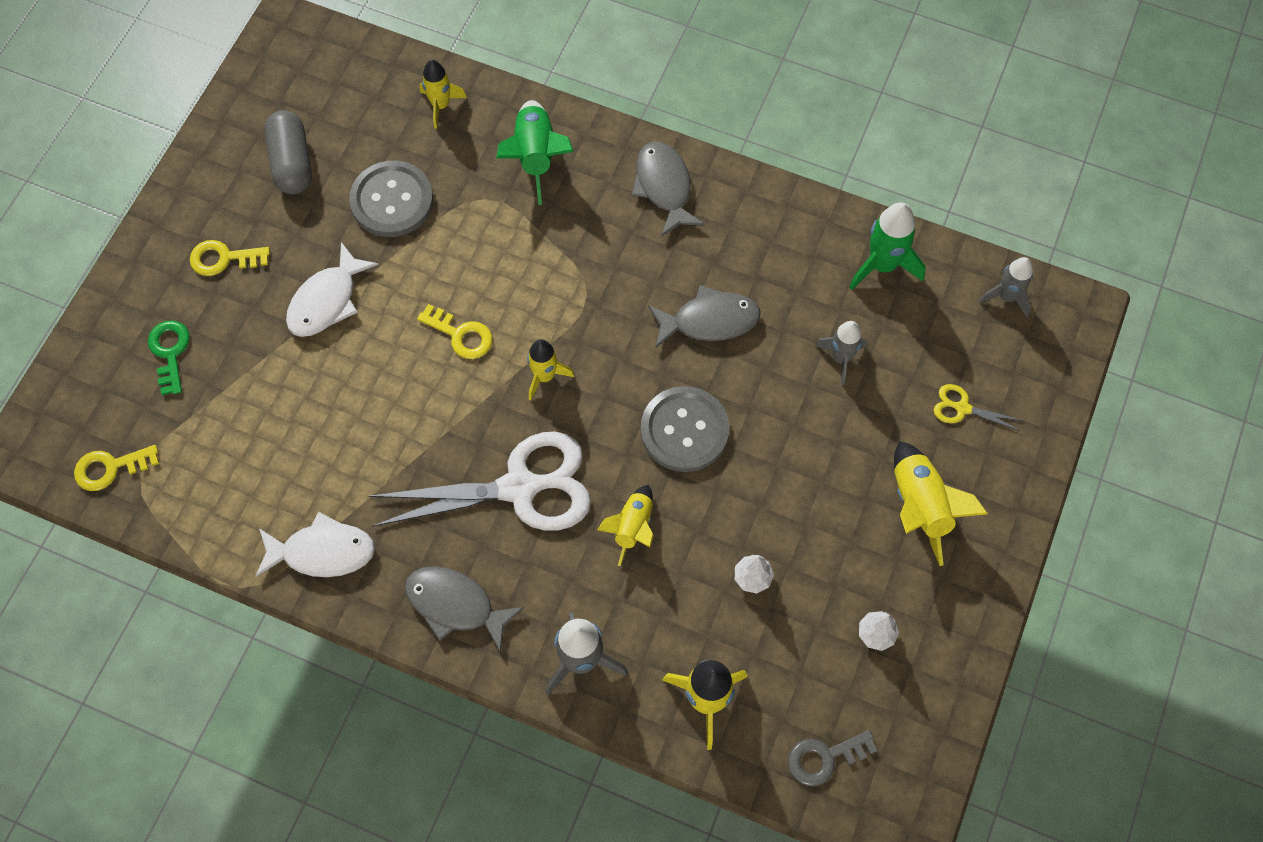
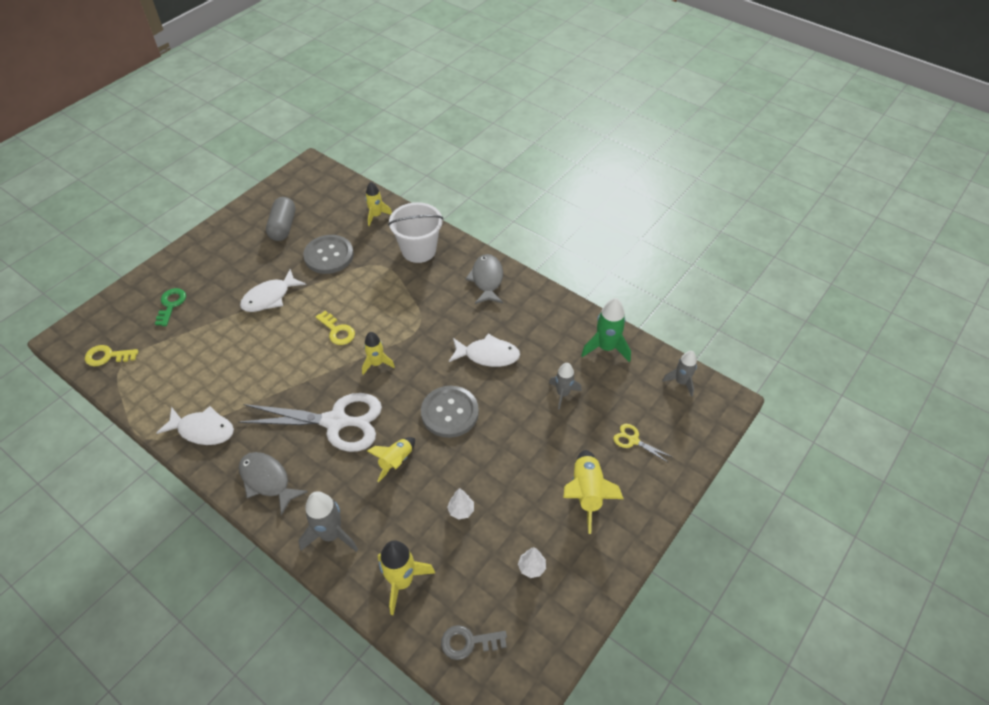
camera: 15 degrees right, 15 degrees down
yellow key [190,240,270,276] -> none
green rocket [496,100,574,205] -> white bucket [388,202,443,263]
grey fish [648,285,761,348] -> white fish [449,334,520,367]

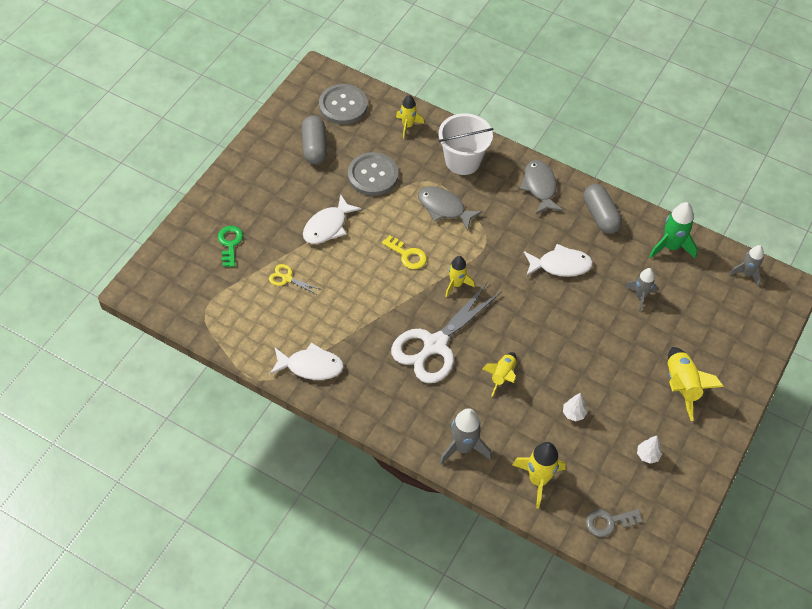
camera: 10 degrees left, 5 degrees up
yellow key [85,345,138,366] -> none
white scissors [238,393,382,452] -> white scissors turned 135 degrees clockwise [391,283,501,383]
grey fish [239,452,308,515] -> grey fish moved to [418,186,483,231]
grey button [421,386,479,438] -> grey button moved to [319,84,368,124]
yellow scissors [613,424,672,463] -> yellow scissors moved to [269,264,322,295]
none -> grey capsule [583,184,622,234]

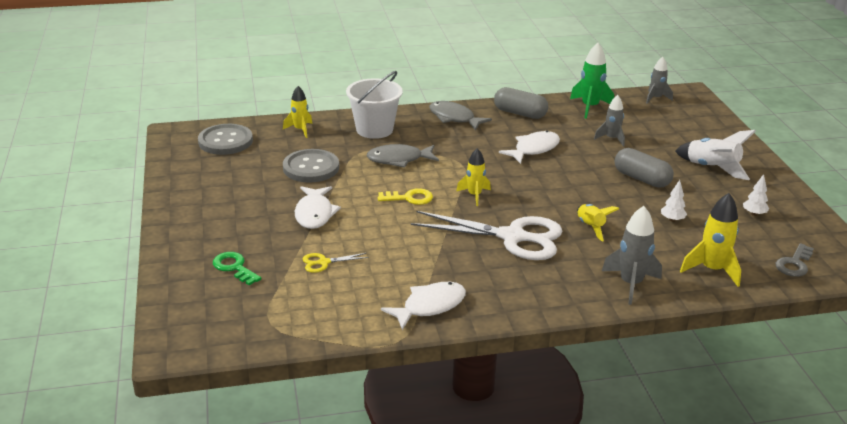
camera: 40 degrees left, 25 degrees down
grey capsule [301,115,327,164] -> grey capsule moved to [615,148,674,188]
white scissors [391,283,501,383] -> white scissors turned 75 degrees counterclockwise [411,211,562,260]
yellow rocket [668,347,724,421] -> white rocket [675,130,756,180]

